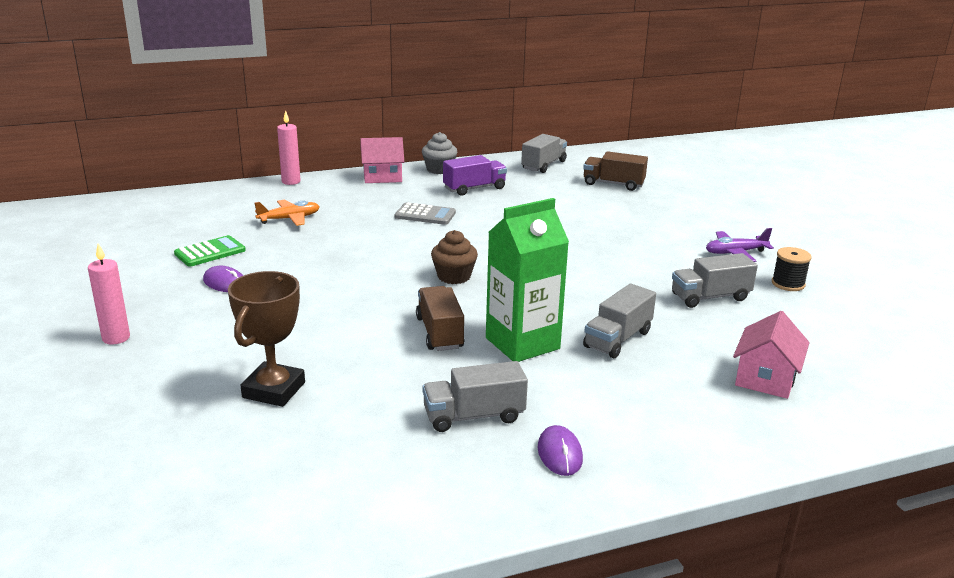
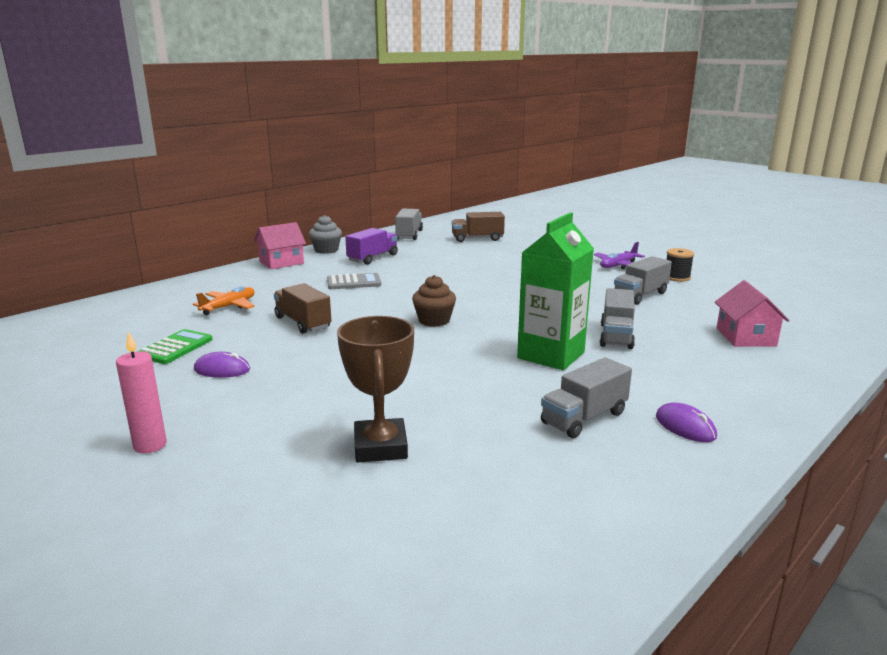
camera: 25 degrees left, 5 degrees down
pink candle [277,110,300,185] -> none
brown truck [416,286,464,351] -> brown truck moved to [274,283,331,334]

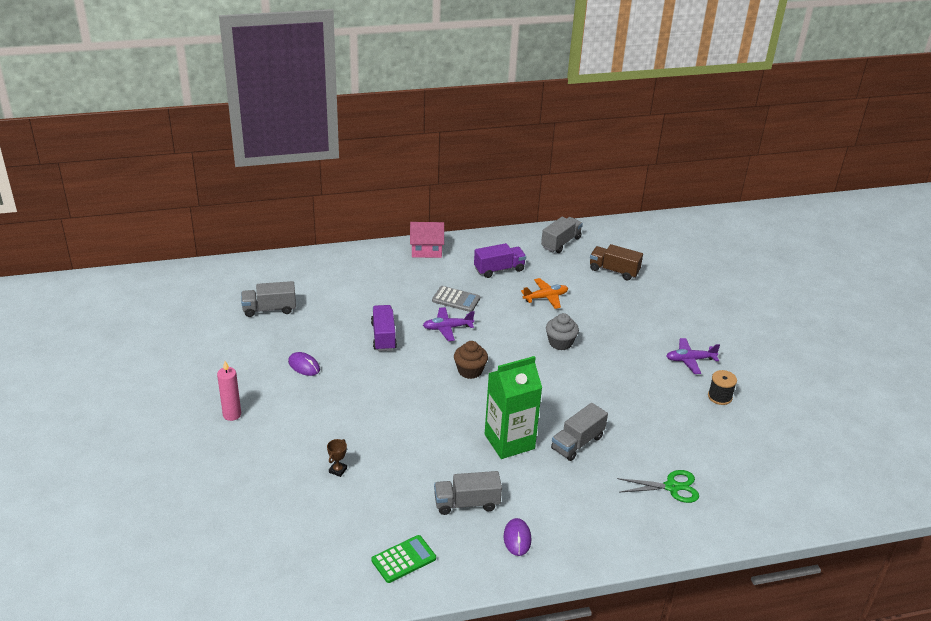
camera: 30 degrees right, 15 degrees up
green calculator [137,329,213,364] -> green calculator moved to [371,535,436,583]
orange plane [193,286,255,315] -> orange plane moved to [521,278,568,309]
brown truck [274,283,331,334] -> purple truck [371,305,397,351]
grey cupcake [309,215,342,254] -> grey cupcake moved to [546,313,579,350]
brown trophy [337,316,414,463] -> brown trophy [327,439,347,477], size x0.44
grey truck [614,256,672,305] -> grey truck moved to [241,281,296,317]
pink house [715,280,790,347] -> green scissors [617,470,699,503]
none -> purple plane [423,307,475,341]

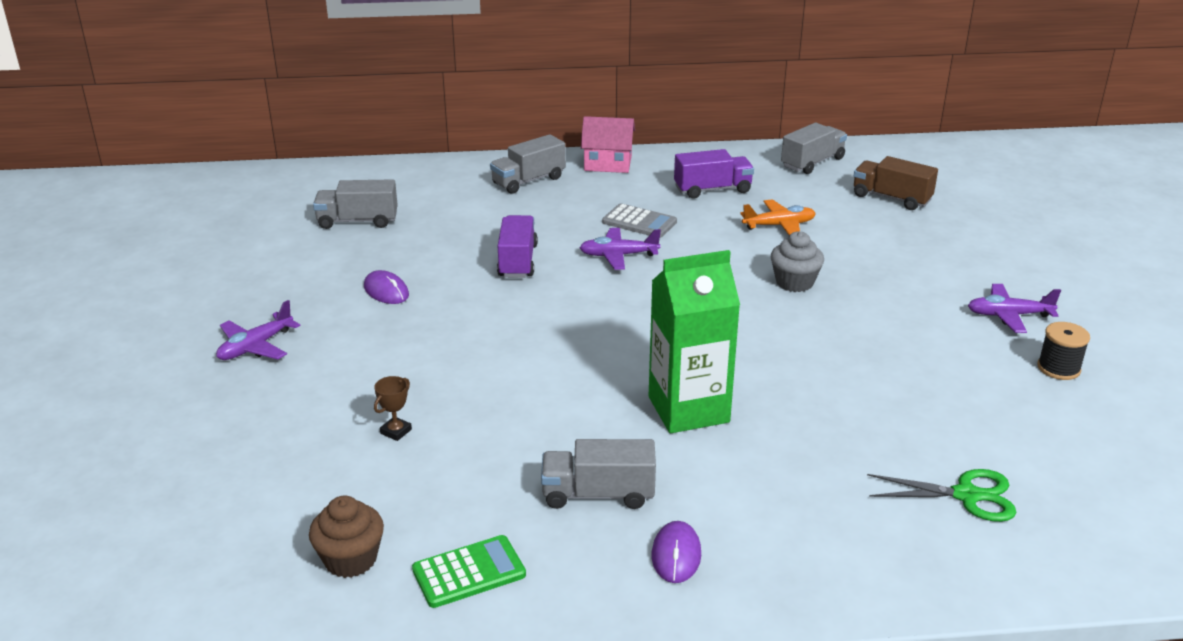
camera: 10 degrees right, 5 degrees down
pink candle [217,361,241,421] -> purple plane [216,300,300,360]
brown cupcake [454,341,488,379] -> brown cupcake moved to [309,496,384,578]
grey truck [551,403,608,461] -> grey truck moved to [490,134,566,194]

